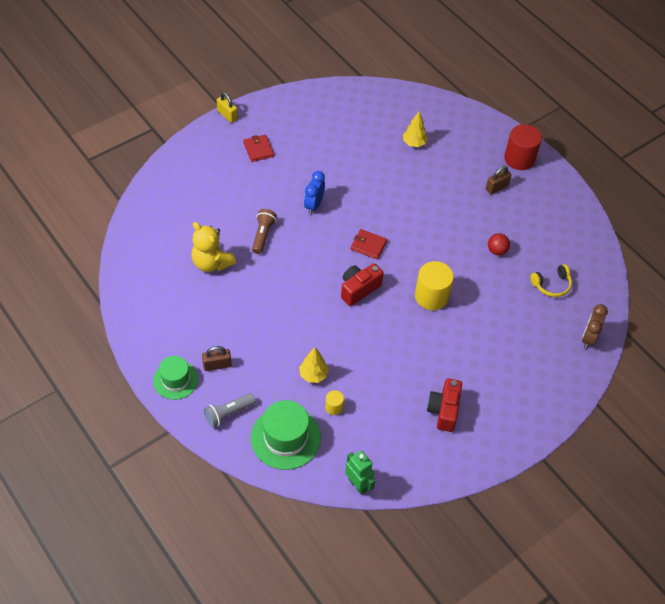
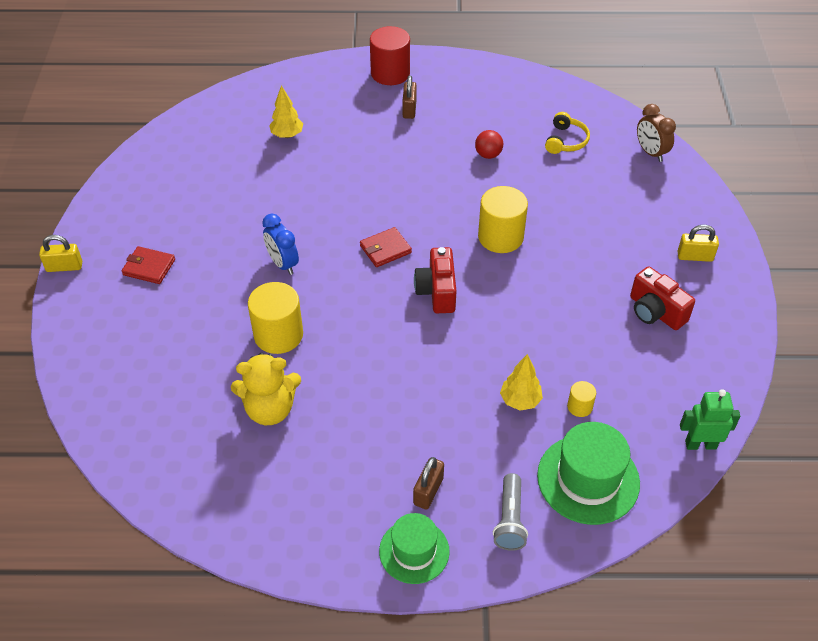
camera: 50 degrees left, 5 degrees down
brown flashlight [252,209,277,254] -> yellow cylinder [248,282,303,354]
none -> yellow padlock [678,224,719,262]

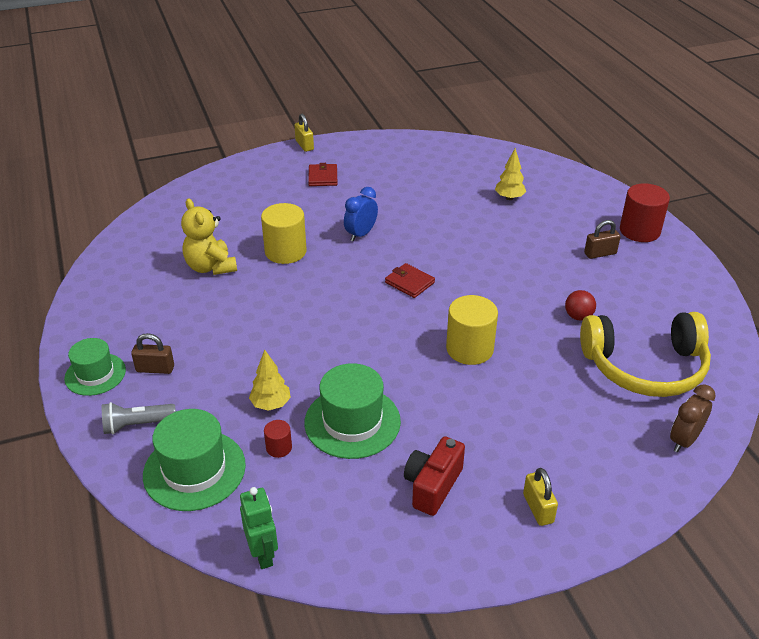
camera: 70 degrees right, 10 degrees down
red camera [414,247,456,313] -> none
yellow headphones [545,112,590,154] -> yellow headphones [580,312,711,397], size x2.18
yellow cylinder [567,381,596,417] -> red cylinder [264,420,292,458]
none -> green hat [304,363,401,459]

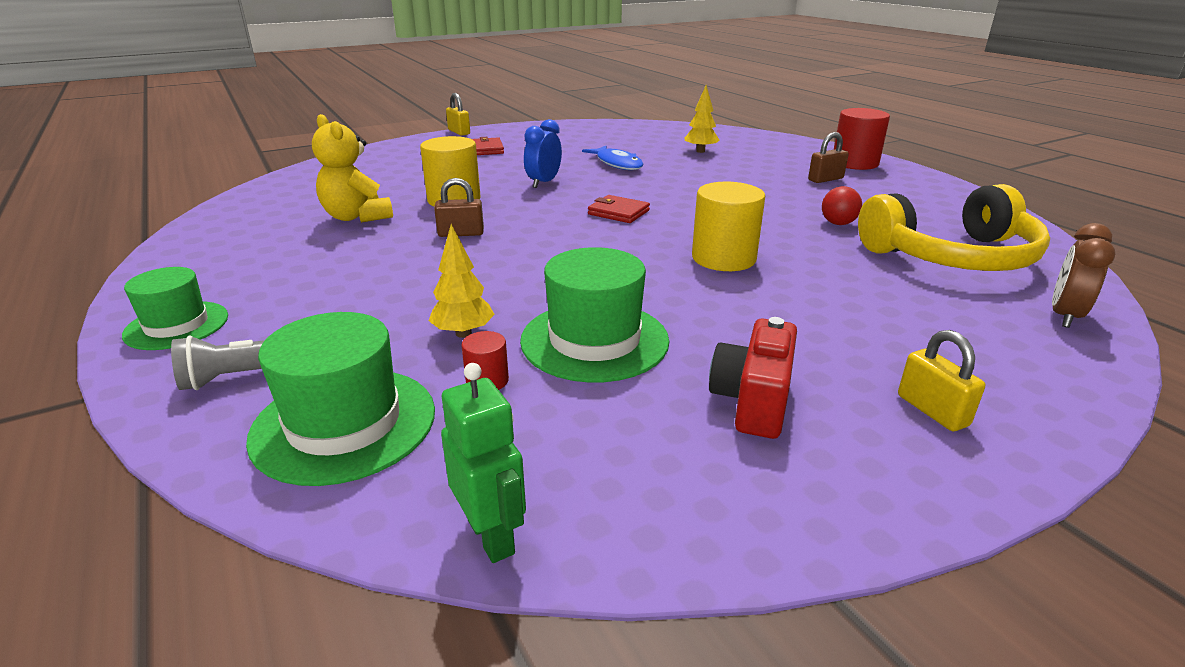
camera: 10 degrees left, 10 degrees down
brown padlock [131,333,174,374] -> brown padlock moved to [434,178,484,237]
none -> blue fish [582,146,644,170]

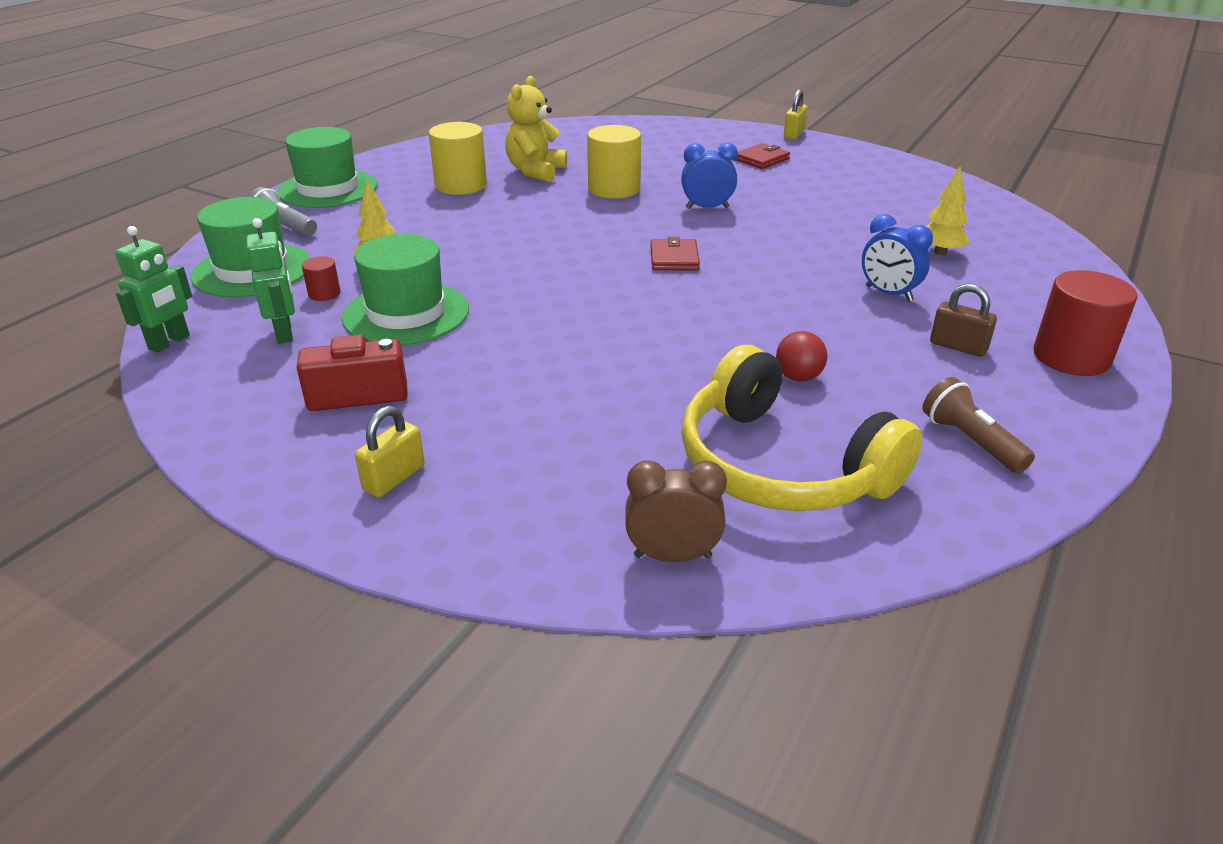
camera: 60 degrees right, 5 degrees up
green hat [122,267,228,350] -> green hat [278,127,377,208], size x1.52
brown padlock [434,178,484,237] -> none
blue fish [582,146,644,170] -> none
yellow cylinder [692,182,765,271] -> yellow cylinder moved to [429,122,487,195]
none -> green robot [246,218,295,344]
none -> blue clock [862,214,933,302]
none -> brown flashlight [923,377,1035,473]

